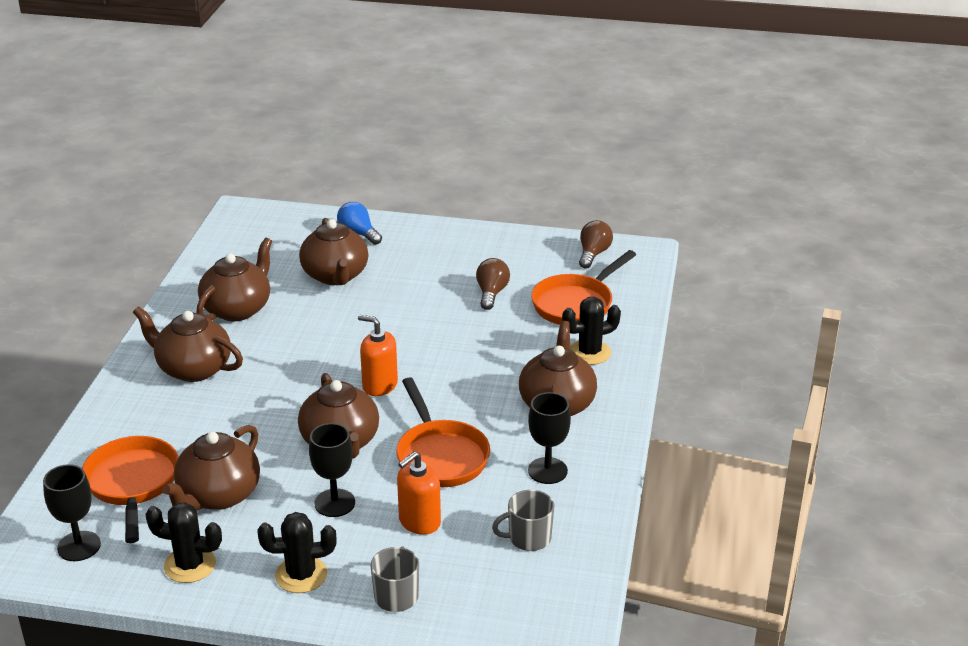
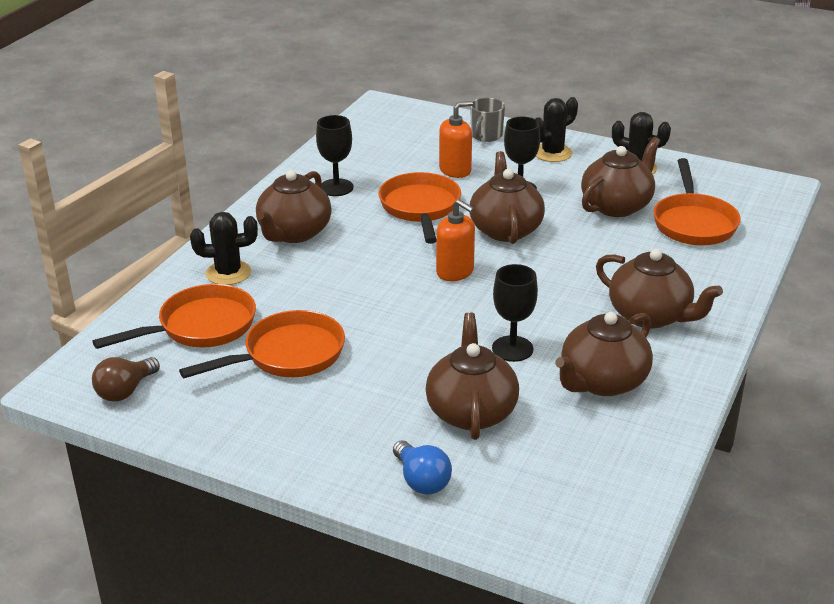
camera: 165 degrees left, 0 degrees up
black goblet [43,464,101,561] -> black goblet moved to [492,264,538,362]
black cactus [258,512,337,593] -> black cactus turned 45 degrees counterclockwise [536,97,578,162]
brown light bulb [476,258,510,310] -> orange pan [179,310,345,378]
grey mug [492,490,554,551] -> none

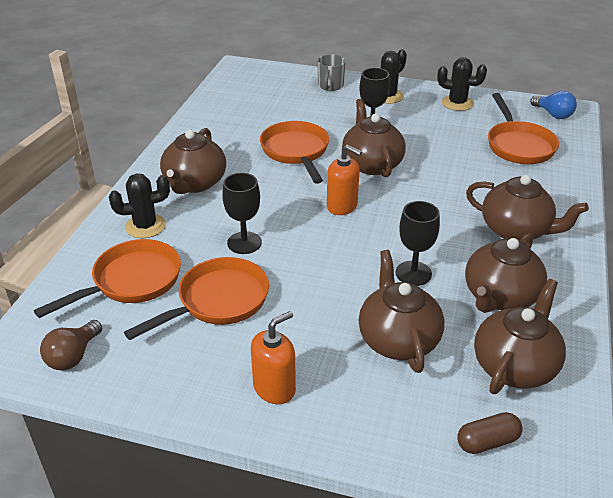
camera: 10 degrees left, 5 degrees up
black goblet [316,115,354,196] -> black goblet moved to [222,173,262,254]
blue light bulb [393,440,452,495] -> blue light bulb moved to [530,91,577,119]
orange soap dispenser [439,101,473,178] -> orange soap dispenser moved to [251,311,296,404]
brown teapot [581,137,661,217] -> brown teapot moved to [474,279,566,394]
none -> brown capsule [457,412,523,454]

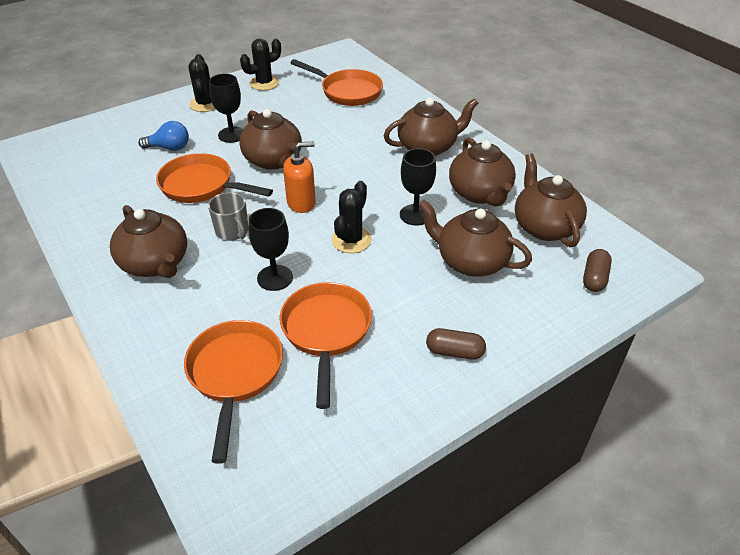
camera: 50 degrees left, 5 degrees up
brown light bulb [40,320,102,371] -> none
black cactus [109,173,170,238] -> black cactus moved to [331,181,372,253]
orange soap dispenser [251,311,296,404] -> brown capsule [426,328,486,360]
grey mug [317,54,346,91] -> grey mug moved to [208,192,248,241]
brown teapot [342,99,406,177] -> brown teapot turned 150 degrees counterclockwise [239,109,302,170]
blue light bulb [530,91,577,119] -> blue light bulb moved to [138,121,189,151]

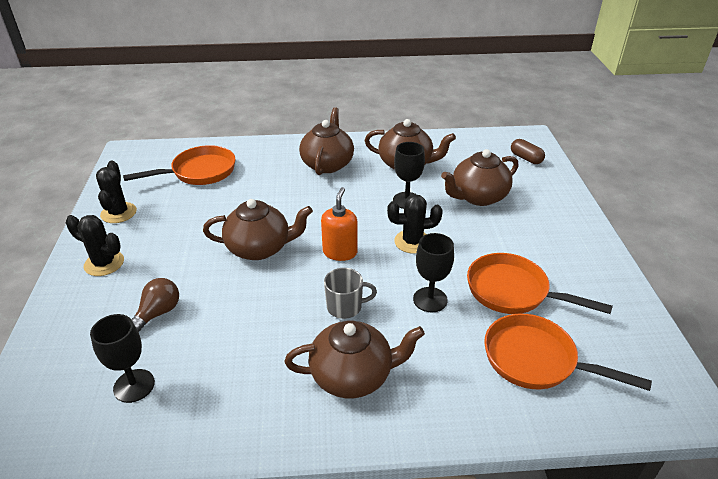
camera: 60 degrees left, 5 degrees down
blue light bulb [138,121,189,151] -> brown light bulb [132,278,179,332]
orange pan [156,153,273,203] -> none
black goblet [209,74,243,143] -> black goblet moved to [90,314,155,403]
black cactus [331,181,372,253] -> black cactus turned 60 degrees counterclockwise [387,194,443,254]
brown capsule [426,328,486,360] -> none
brown teapot [515,153,587,247] -> none

